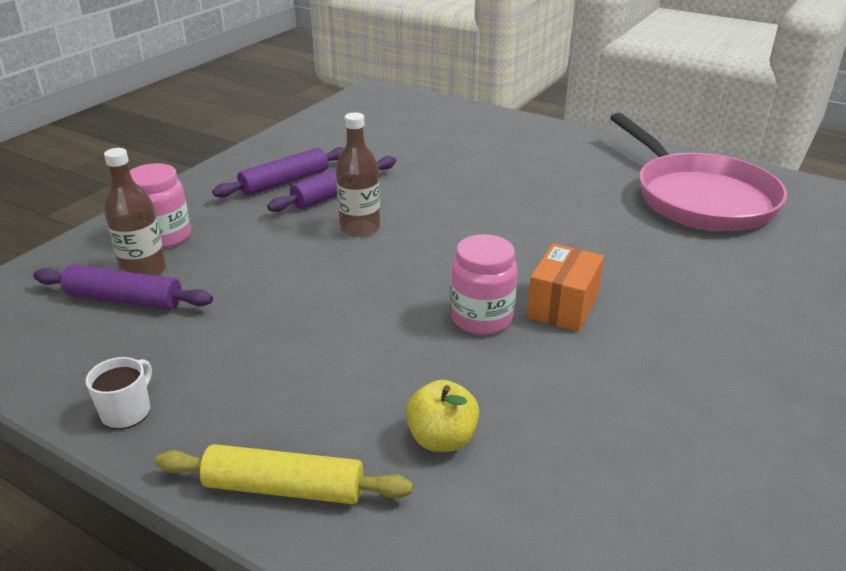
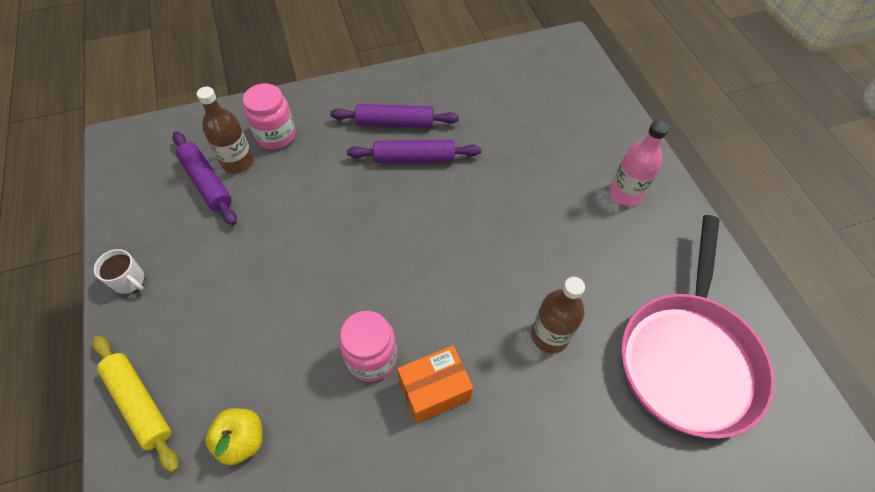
camera: 40 degrees right, 25 degrees up
white mug [86,357,152,429] -> white mug turned 60 degrees clockwise [94,249,145,294]
brown bottle [335,112,380,237] -> brown bottle moved to [531,277,585,353]
none -> pink bottle [610,120,669,206]

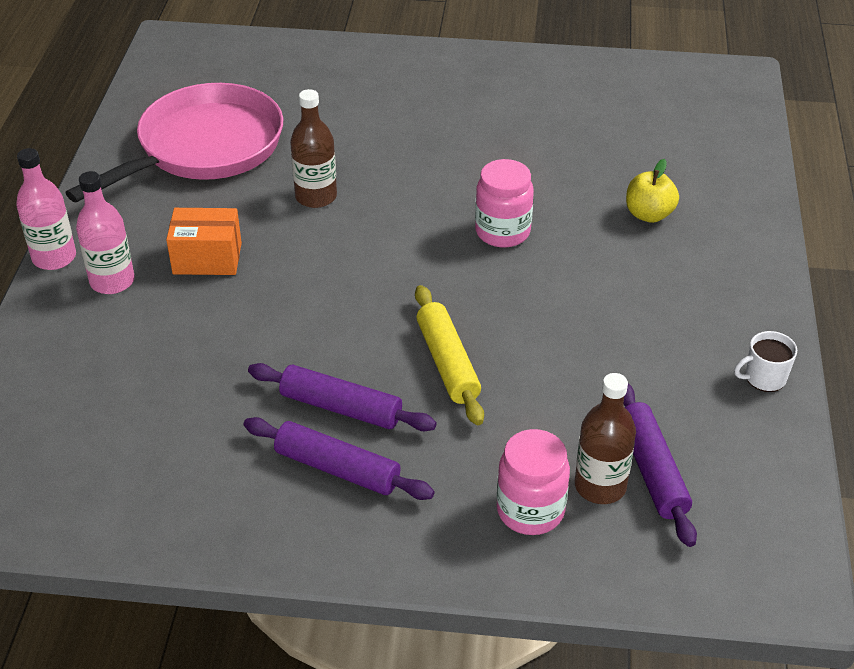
camera: 155 degrees left, 15 degrees down
yellow rolling pin [92,335,179,473] -> yellow rolling pin moved to [415,285,484,425]
white mug [94,249,145,294] -> white mug turned 75 degrees counterclockwise [734,331,797,392]
orange box [397,345,473,423] -> orange box moved to [166,208,242,275]
none -> pink bottle [16,148,76,270]

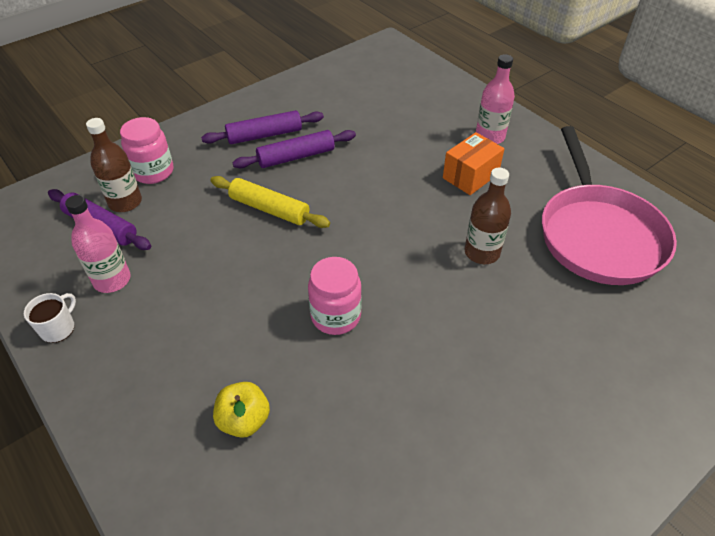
camera: 135 degrees right, 5 degrees up
pink bottle [16,148,76,270] -> pink bottle moved to [65,195,131,293]

